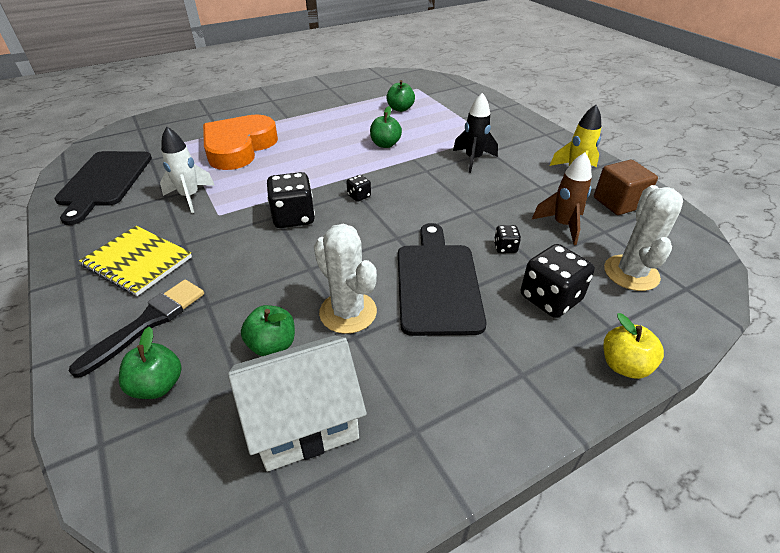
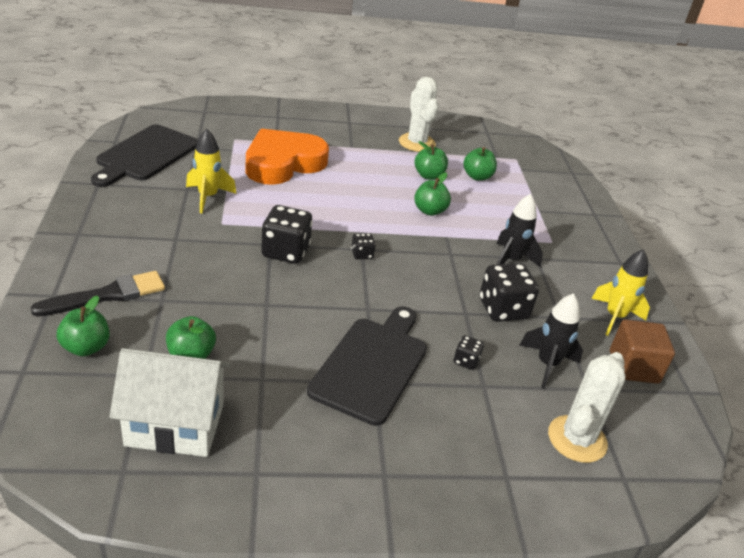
camera: 20 degrees right, 5 degrees down
yellow notebook [79,226,192,296] -> none
white rocket [160,126,215,213] -> yellow rocket [186,129,237,214]
white cactus [314,224,377,334] -> white cactus moved to [399,77,439,152]
black dice [521,244,595,318] -> black dice moved to [480,263,539,322]
brown rocket [532,153,592,245] -> black rocket [520,293,583,389]
yellow apple [603,313,664,379] -> none
none -> green apple [415,141,448,180]

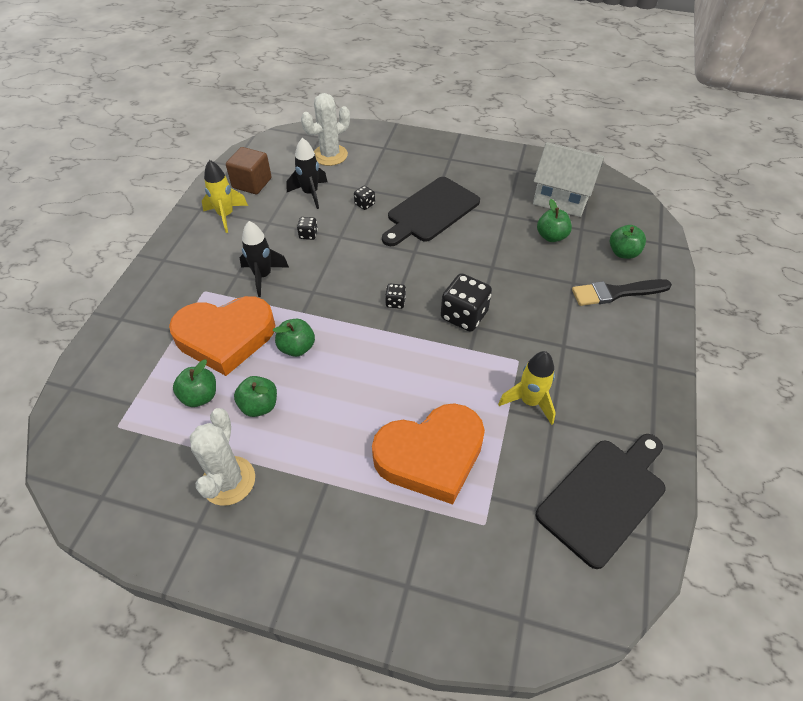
camera: 155 degrees left, 15 degrees up
black dice [480,263,539,322] -> black dice [297,217,318,240], size x0.49
none -> orange heart [169,296,275,376]

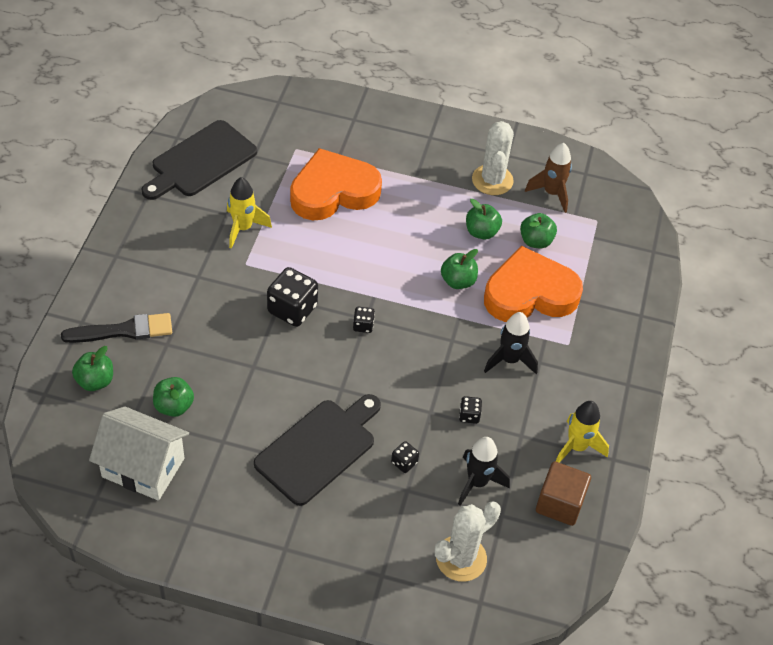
camera: 175 degrees right, 0 degrees up
none -> brown rocket [525,143,572,213]

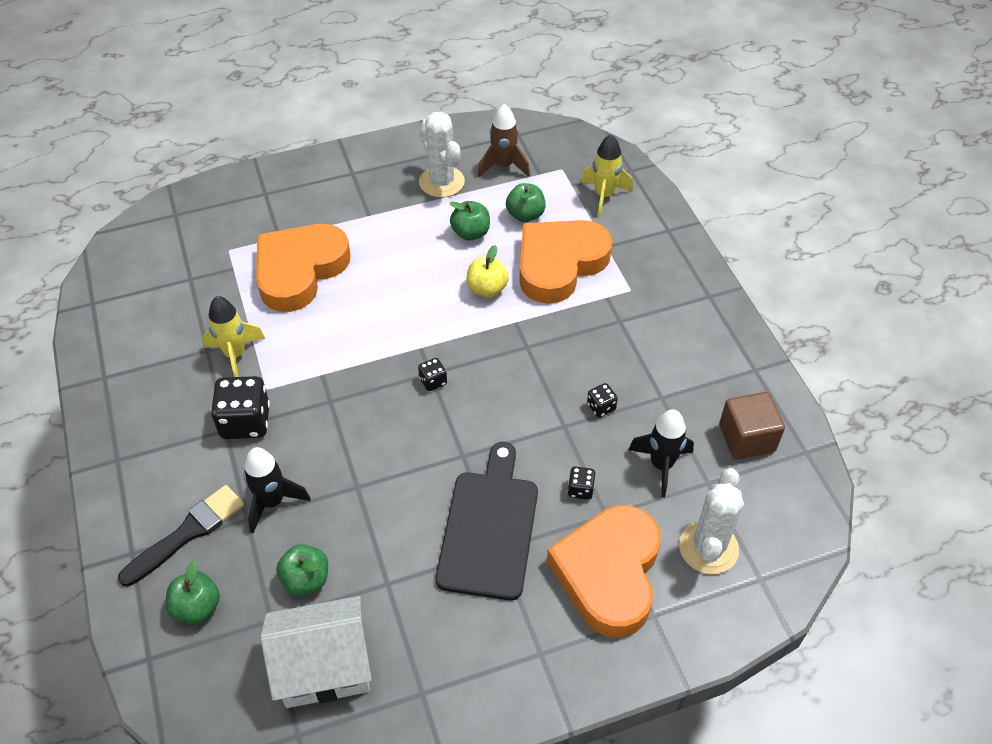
camera: 30 degrees left, 0 degrees up
black cutting board [142,120,257,200] -> none
black dice [267,267,318,327] -> black dice moved to [211,376,270,439]
green apple [441,249,478,289] -> yellow apple [466,245,509,298]
black rocket [484,312,538,374] -> black rocket moved to [244,447,311,533]
yellow rocket [555,401,609,463] -> yellow rocket moved to [581,134,633,217]
none -> orange heart [547,505,661,638]

